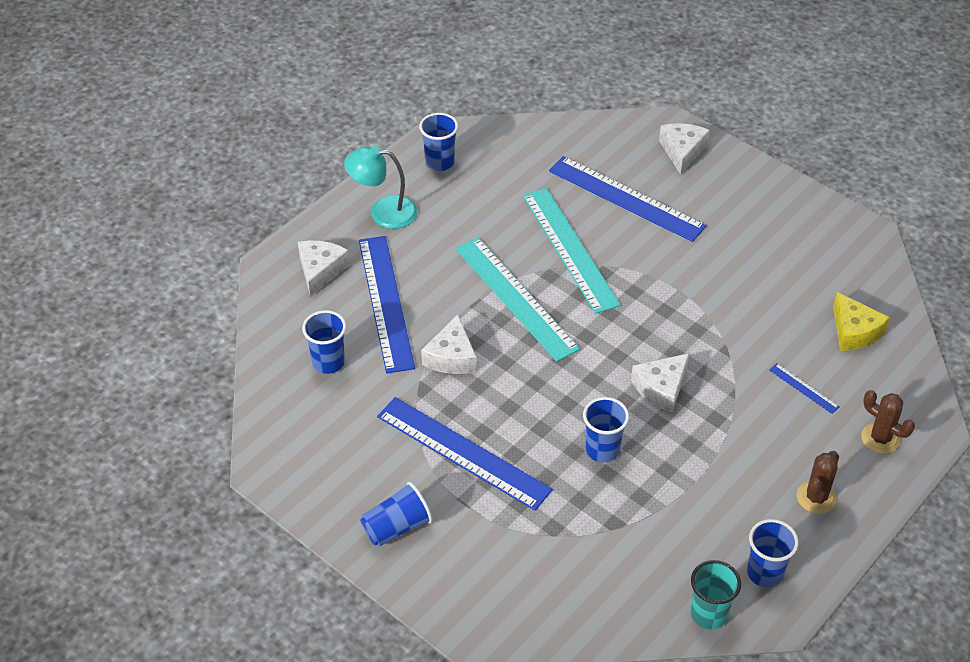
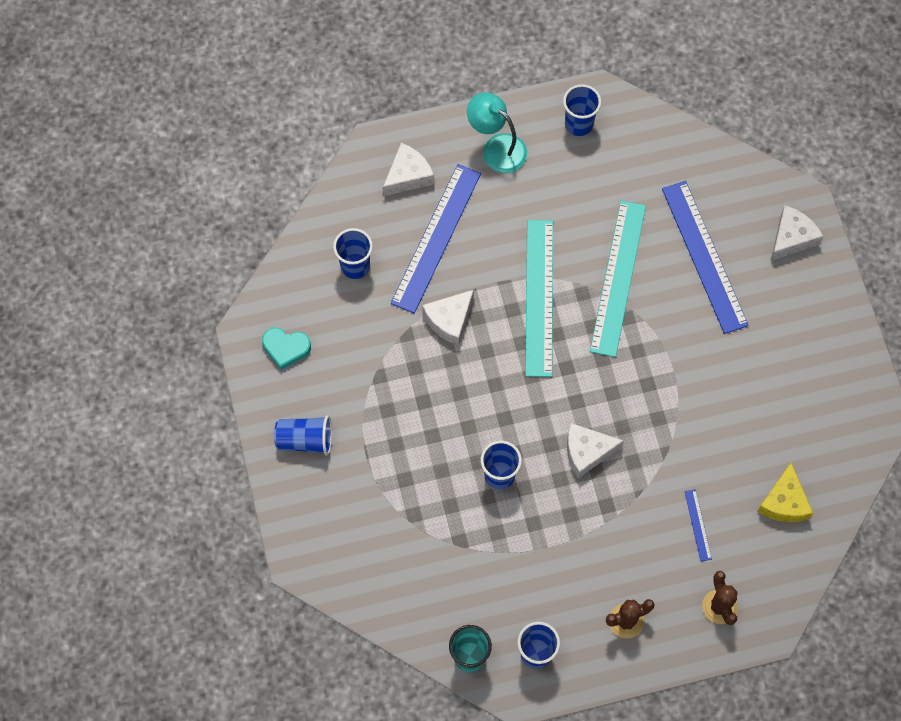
camera: 35 degrees right, 20 degrees up
blue ruler [377,397,553,511] -> none
none -> turquoise heart [262,328,311,370]

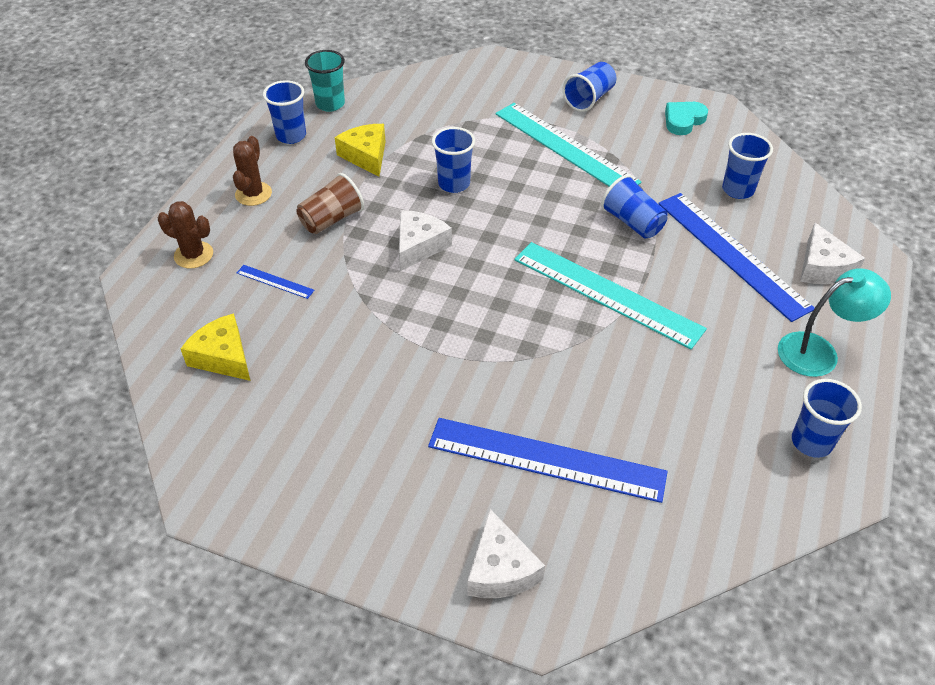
camera: 125 degrees right, 20 degrees down
white cheese [422,290,474,346] -> blue cup [601,175,668,239]
turquoise ruler [590,201,646,357] -> turquoise ruler moved to [496,103,642,187]
none -> brown cup [296,173,364,234]
none -> yellow cheese [335,124,386,177]

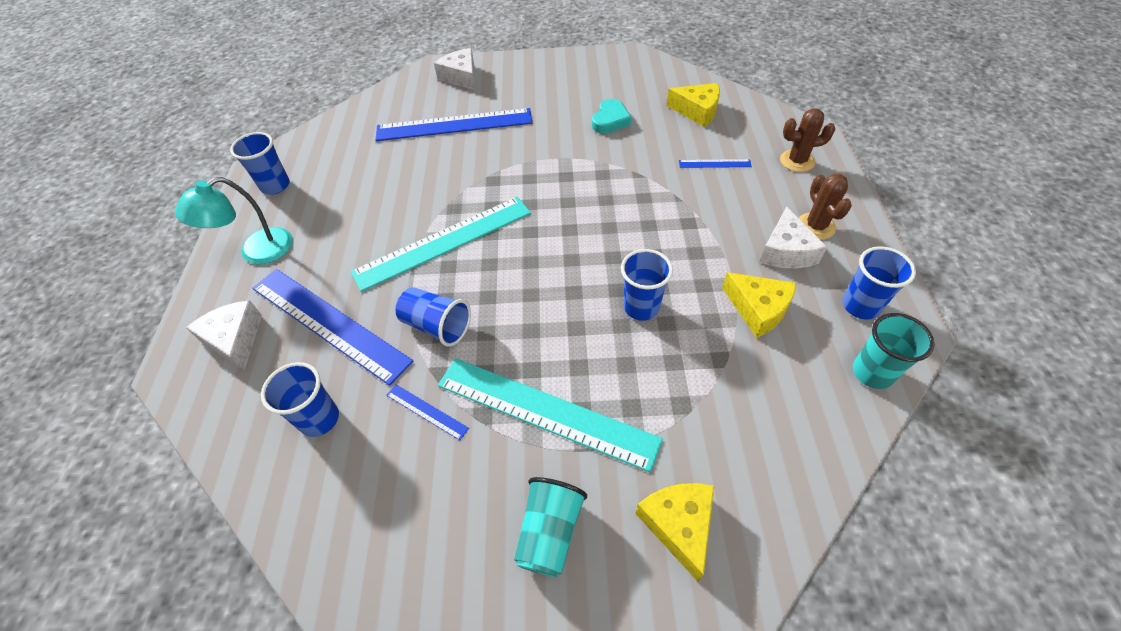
camera: 160 degrees right, 5 degrees up
brown cup [296,173,364,234] -> none
white cheese [399,210,452,271] -> white cheese moved to [759,206,827,268]
turquoise ruler [514,242,707,349] -> turquoise ruler turned 45 degrees counterclockwise [351,197,531,292]
blue cup [562,62,616,112] -> turquoise cup [514,477,587,577]
turquoise heart [665,102,708,135] -> turquoise heart moved to [592,99,632,134]
none -> blue ruler [386,384,469,440]
none -> yellow cheese [635,483,714,582]

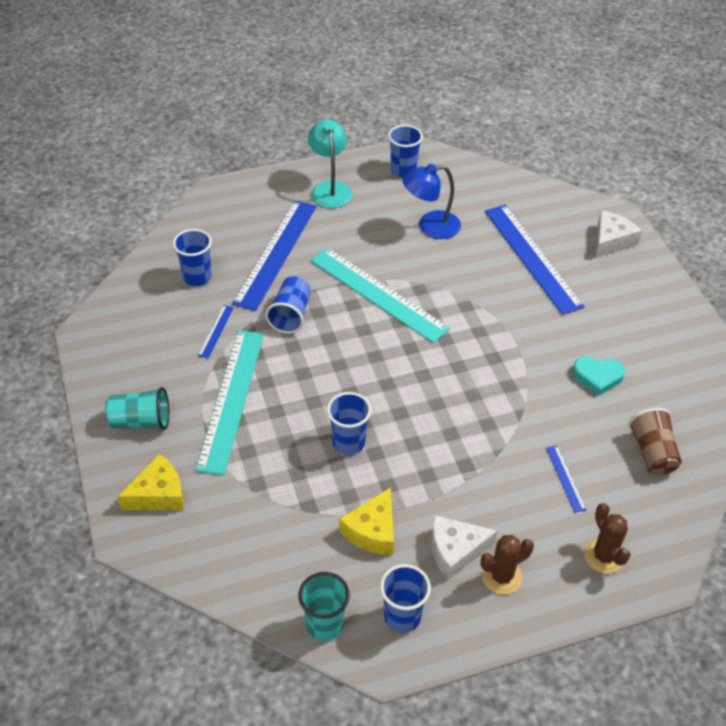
camera: 70 degrees right, 5 degrees down
turquoise lamp [175,177,293,265] -> turquoise lamp turned 45 degrees clockwise [308,120,352,208]
white cheese [186,300,262,371] -> none
yellow cheese [667,83,720,127] -> brown cup [628,408,682,475]
none -> blue lamp [402,164,461,239]

